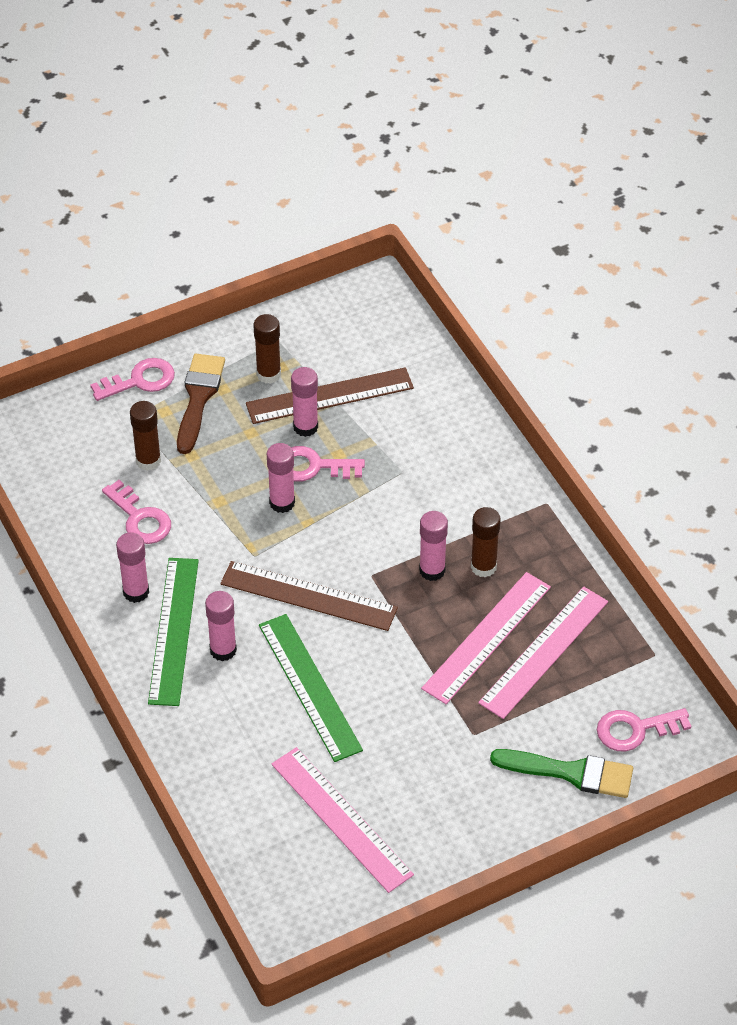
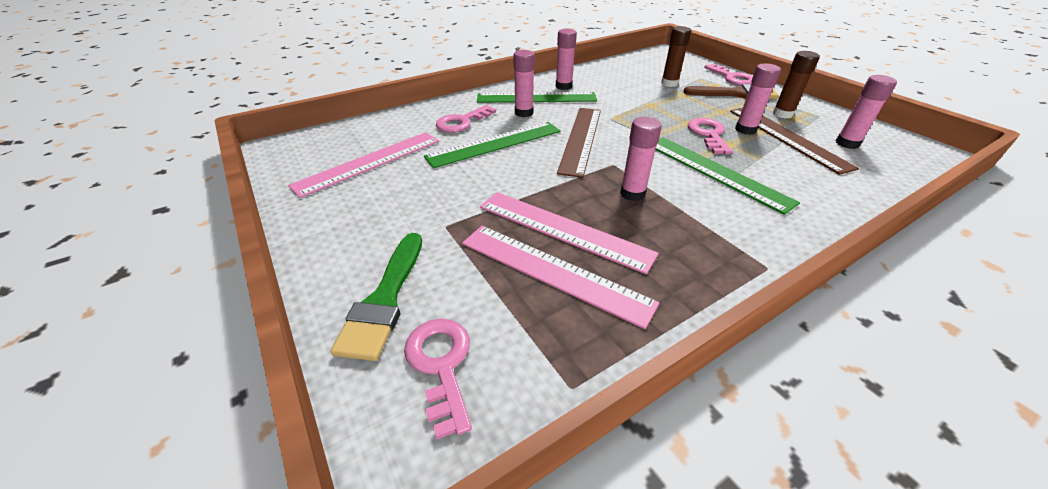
camera: 85 degrees right, 10 degrees down
pink key [102,480,171,544] -> pink key moved to [436,105,496,133]
pink glue stick [267,443,295,513] -> pink glue stick moved to [836,75,897,149]
brown glue stick [471,507,501,577] -> none
none -> green ruler [655,137,800,215]

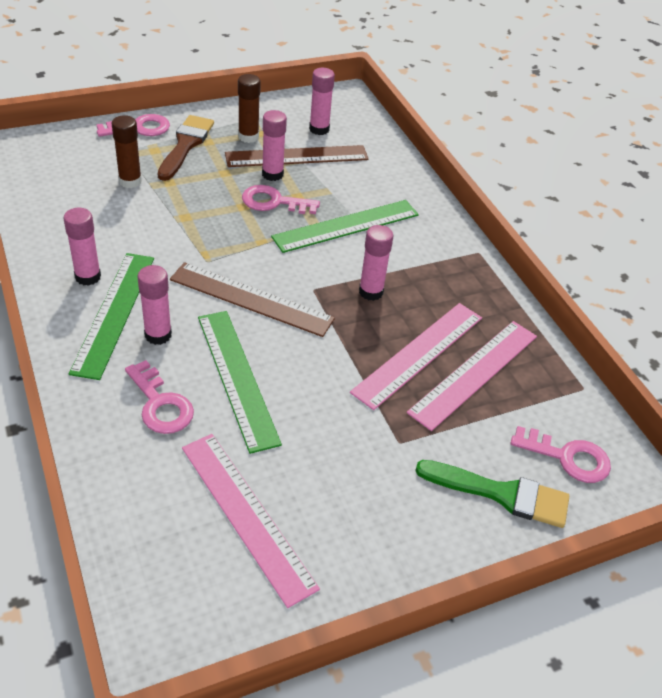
camera: 85 degrees left, 5 degrees up
pink key [404,319,472,439] -> pink key turned 150 degrees counterclockwise [511,426,611,483]

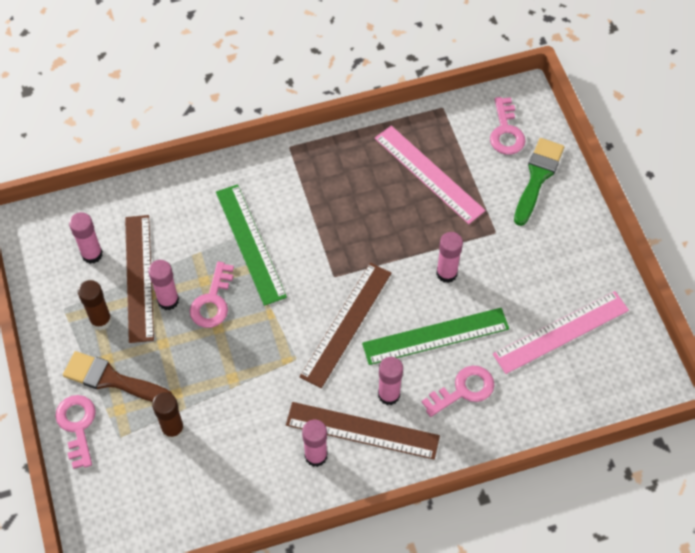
camera: 80 degrees left, 15 degrees up
green ruler [69,253,154,380] -> brown ruler [286,402,440,459]
pink ruler [350,303,482,410] -> none
pink glue stick [359,225,393,301] -> pink glue stick moved to [436,232,463,283]
pink key [511,426,611,483] -> pink key turned 150 degrees clockwise [490,97,526,155]

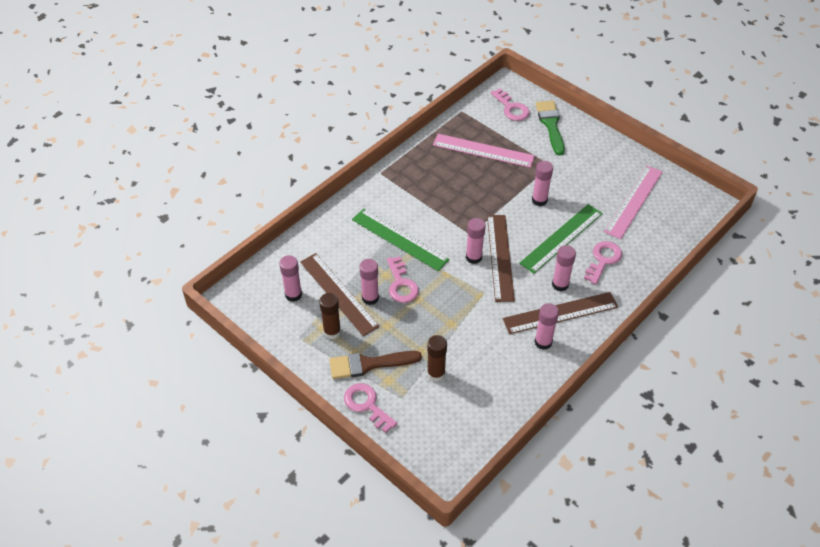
camera: 30 degrees left, 10 degrees down
none -> pink glue stick [466,218,486,264]

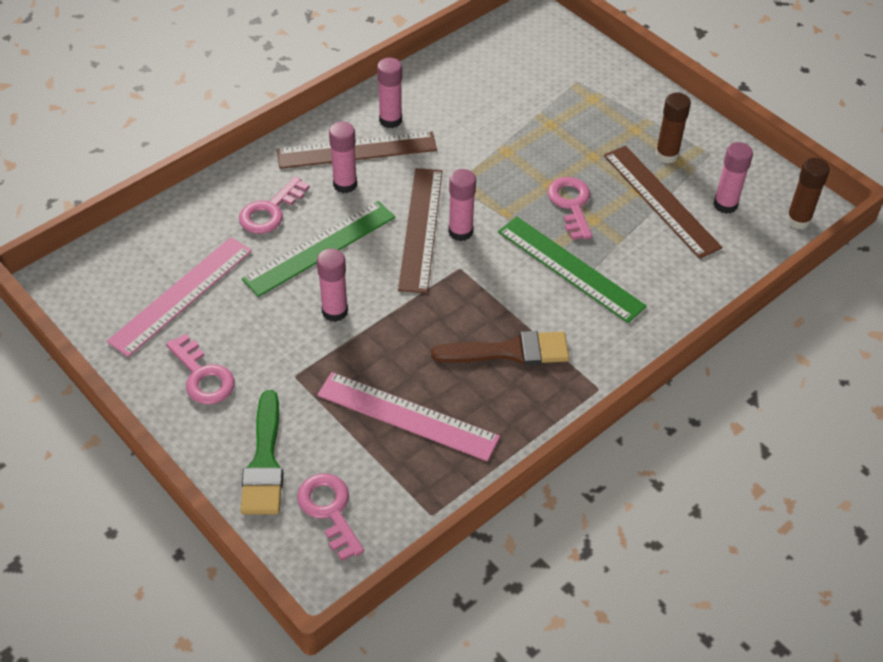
camera: 175 degrees left, 0 degrees up
brown brush [329,351,422,379] -> brown brush moved to [431,331,569,365]
pink key [344,383,397,433] -> pink key moved to [166,334,235,405]
pink glue stick [360,259,379,305] -> none
brown glue stick [427,335,447,382] -> brown glue stick moved to [786,158,830,229]

